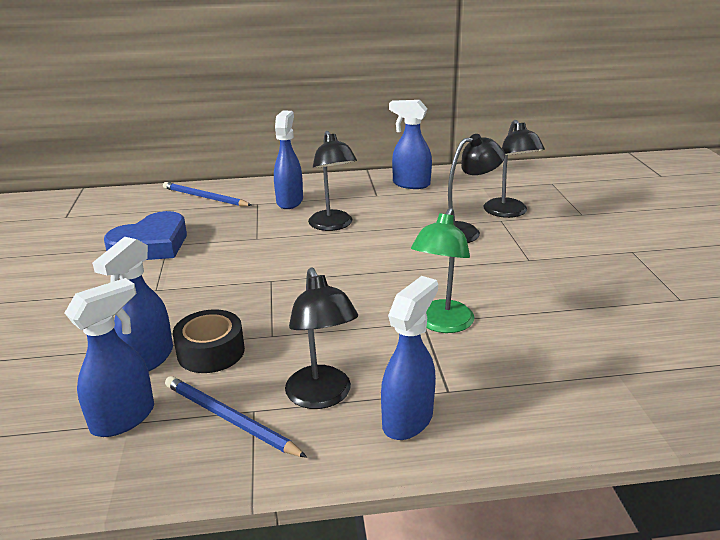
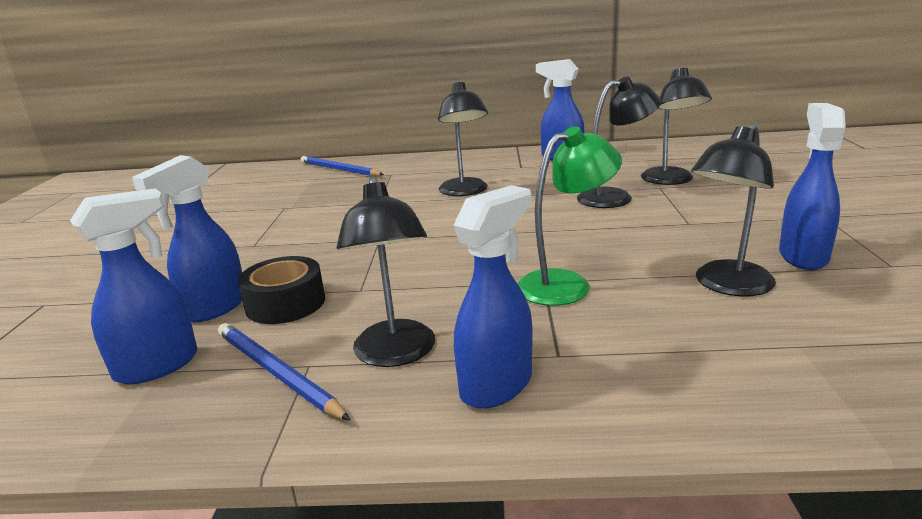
camera: 10 degrees right, 5 degrees down
blue heart [104,211,187,260] -> none
blue spray bottle [274,111,303,209] -> blue spray bottle moved to [779,103,846,270]
green lamp [411,208,474,333] -> green lamp turned 150 degrees counterclockwise [517,126,622,306]
none -> black lamp [691,124,776,296]

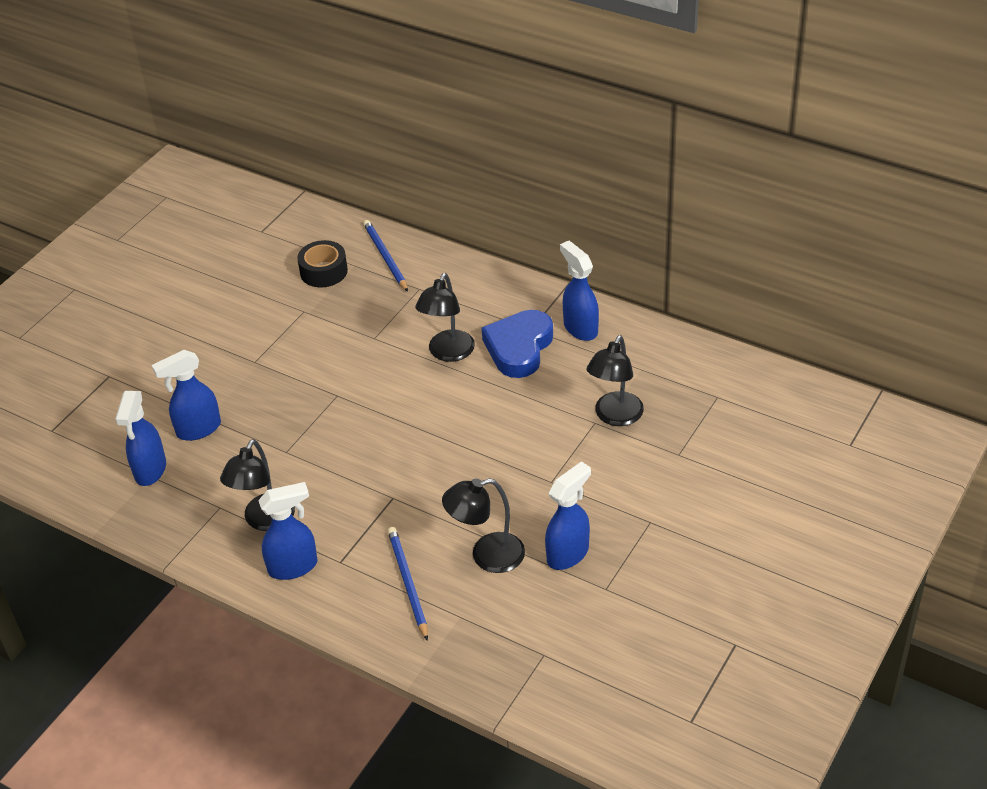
camera: 30 degrees right, 20 degrees up
blue spray bottle [70,188,197,384] -> blue spray bottle turned 105 degrees clockwise [115,391,166,486]
blue pencil [218,323,351,421] -> blue pencil moved to [388,527,428,641]
black tape [238,256,325,324] -> black tape moved to [297,240,348,287]
green lamp [517,126,622,306] -> none
black lamp [577,76,661,208] -> none
none -> blue heart [482,310,553,378]

